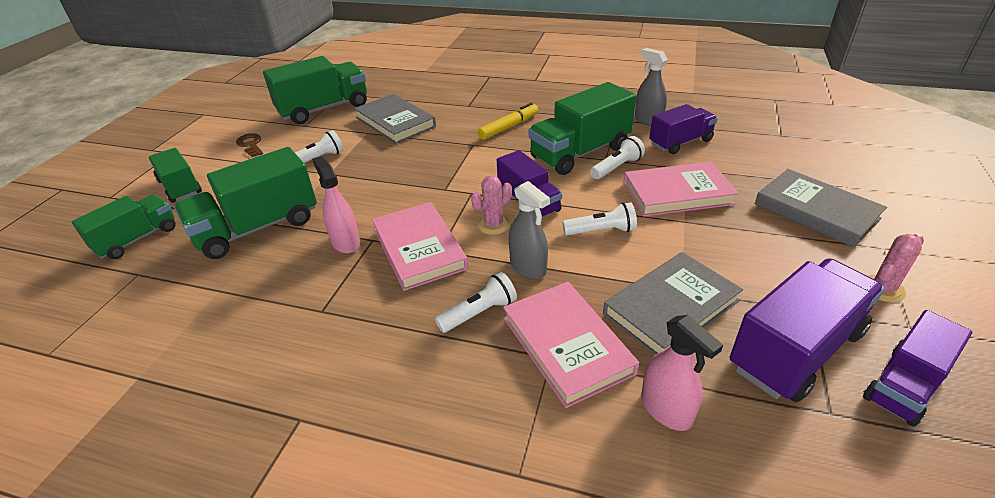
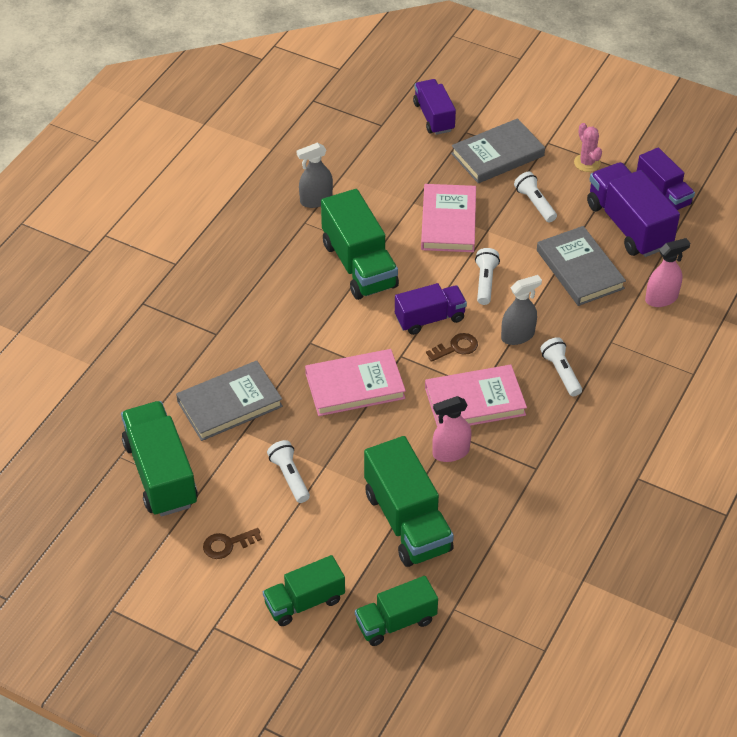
camera: 80 degrees left, 10 degrees up
green truck [72,194,176,259] -> green truck turned 75 degrees counterclockwise [355,576,438,646]
pink cactus [471,175,512,235] -> brown key [426,333,478,362]
yellow marker [478,103,538,140] -> none
pink book [503,282,639,408] -> pink book moved to [305,349,406,416]
white flashlight [590,136,645,179] -> white flashlight moved to [514,172,557,222]
purple truck [649,104,718,154] -> purple truck moved to [413,79,456,135]

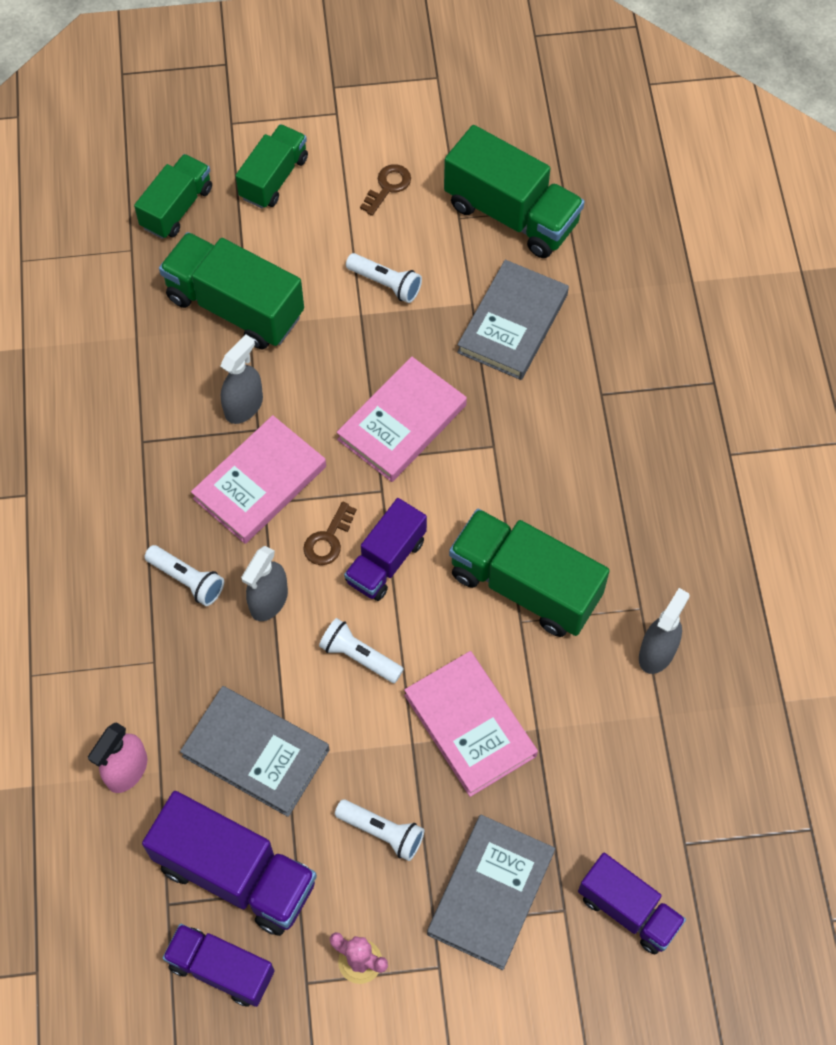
camera: 145 degrees right, 15 degrees up
pink spray bottle [432,396,472,462] -> grey spray bottle [220,334,263,424]
white flashlight [475,248,500,305] -> white flashlight turned 150 degrees clockwise [319,618,404,683]

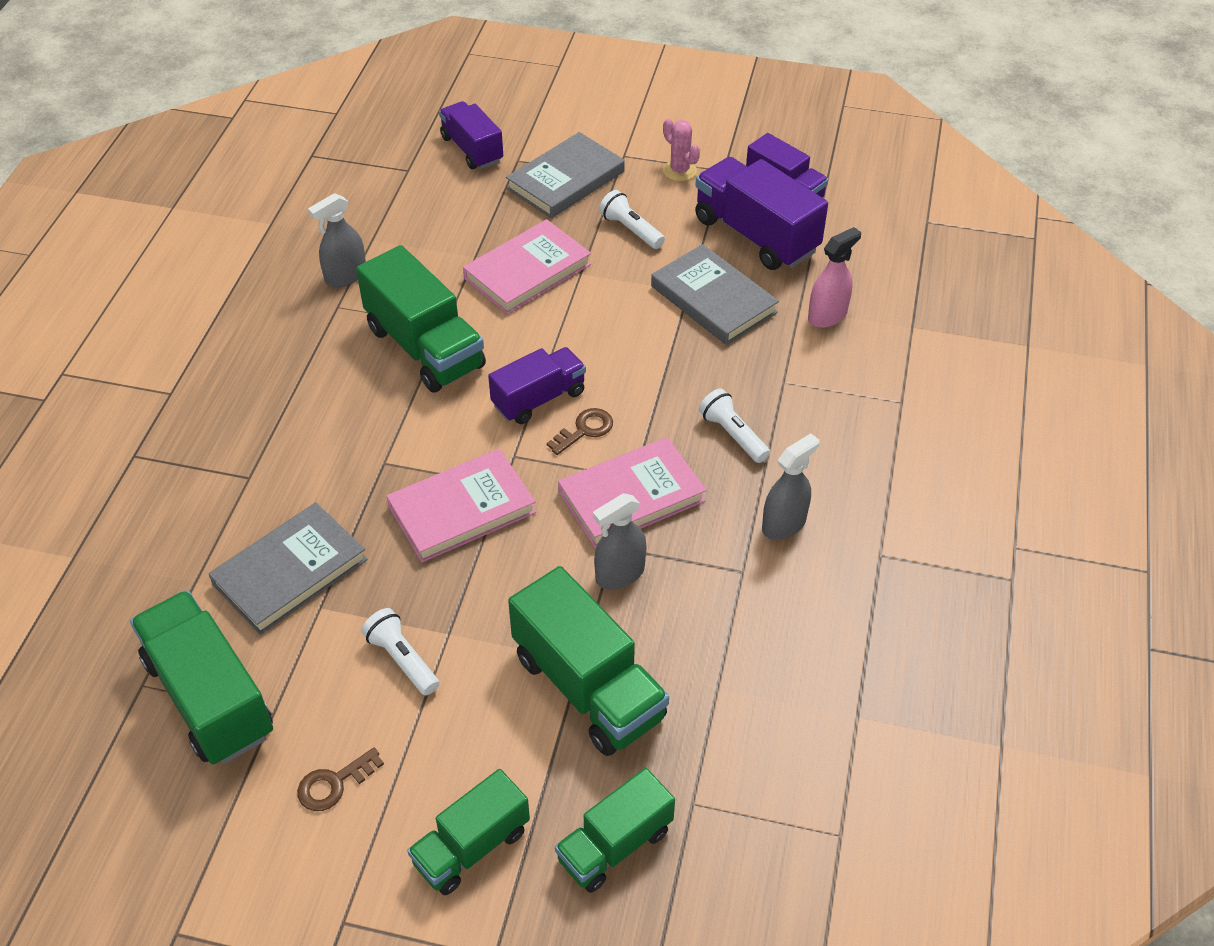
camera: 160 degrees left, 15 degrees down
grey spray bottle [241,546,288,621] -> grey spray bottle moved to [762,433,820,540]
white flashlight [319,618,404,683] -> none
pink book [404,651,538,797] -> pink book turned 60 degrees clockwise [463,219,591,314]

